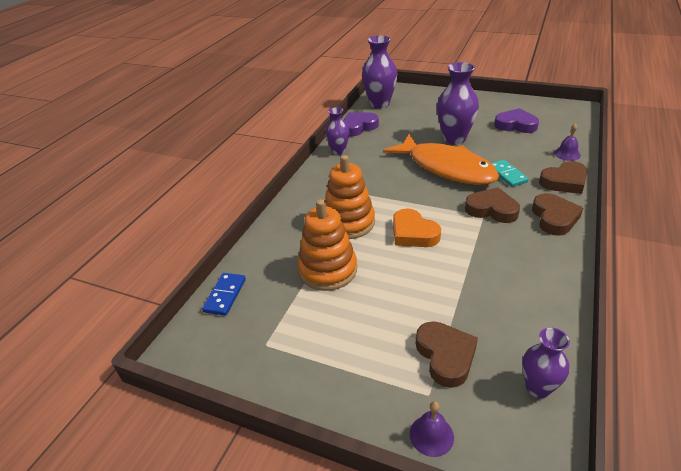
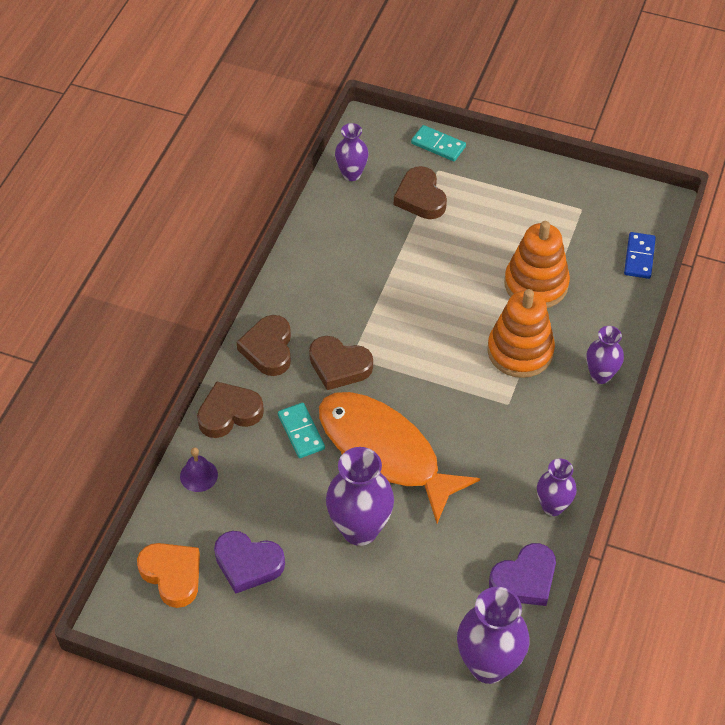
camera: 175 degrees right, 15 degrees up
orange heart [393,208,441,247] -> orange heart moved to [137,543,200,608]
purple bell [410,401,454,457] -> turquoise domino [411,125,466,161]
none -> purple vase [586,326,624,384]

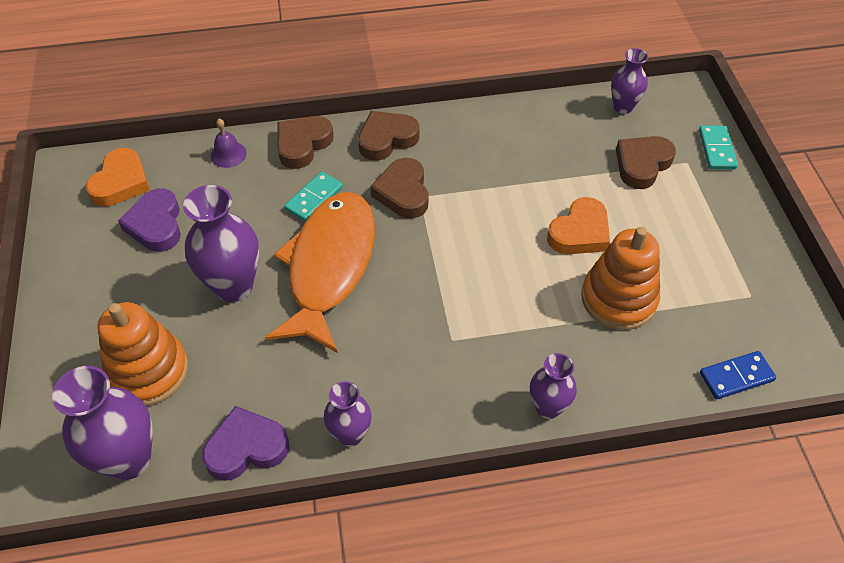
camera: 60 degrees right, 0 degrees up
brown heart [197,381,264,438] -> brown heart turned 90 degrees counterclockwise [277,116,334,169]
orange stacking toy [487,289,555,378] -> orange stacking toy moved to [97,302,188,406]
purple heart [489,543,556,606] -> purple heart turned 135 degrees clockwise [202,406,289,481]
none -> orange heart [547,197,610,254]

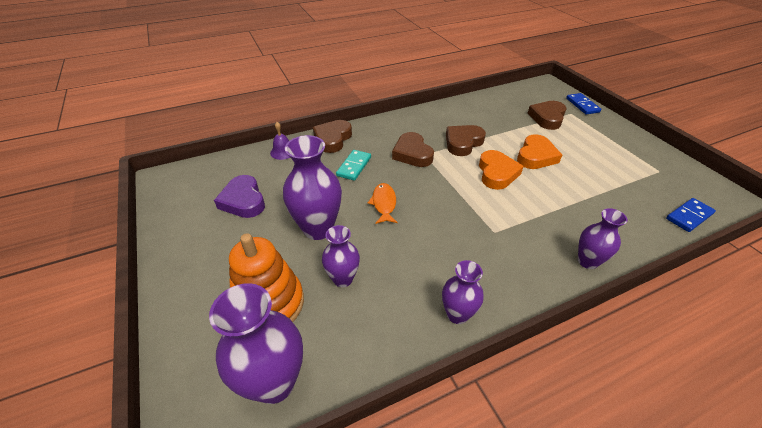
camera: 15 degrees left, 10 degrees down
orange heart [86,148,150,207] -> orange heart moved to [479,150,524,190]
purple heart [202,406,289,481] -> none
orange fish [265,192,375,353] -> orange fish [368,183,398,224], size x0.41
brown heart [358,111,419,161] -> brown heart moved to [446,125,486,156]
orange stacking toy [581,227,660,330] -> none
purple vase [611,48,648,114] -> purple vase moved to [322,225,360,287]
turquoise domino [699,126,738,170] -> blue domino [566,93,601,115]

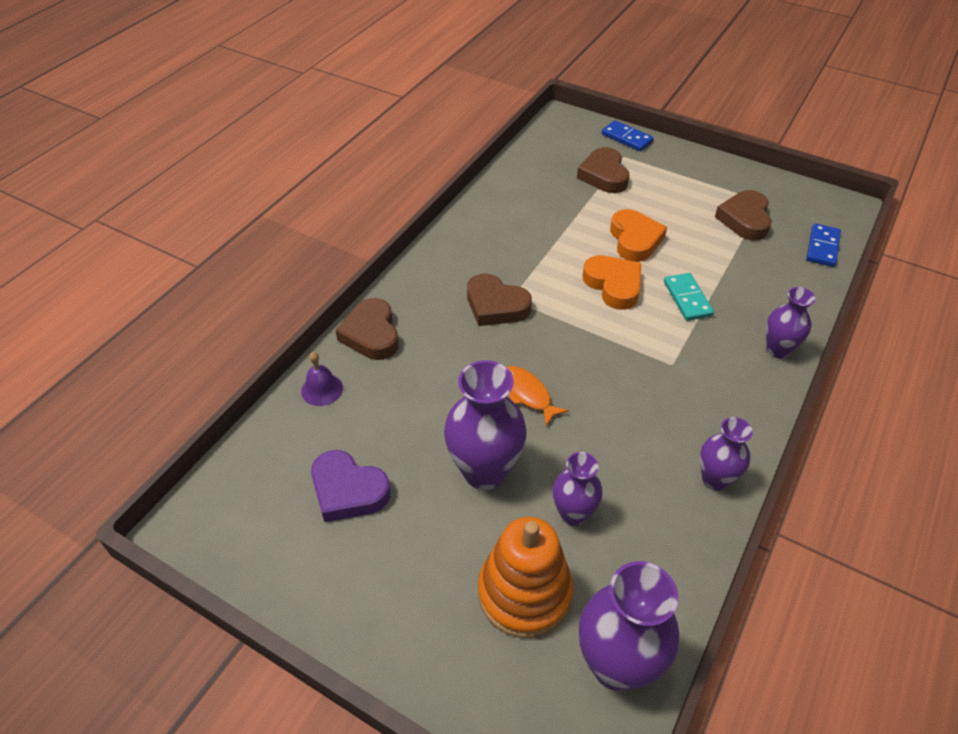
camera: 35 degrees left, 5 degrees up
turquoise domino [336,150,371,181] -> turquoise domino moved to [664,273,714,321]
brown heart [446,125,486,156] -> brown heart moved to [715,190,772,240]

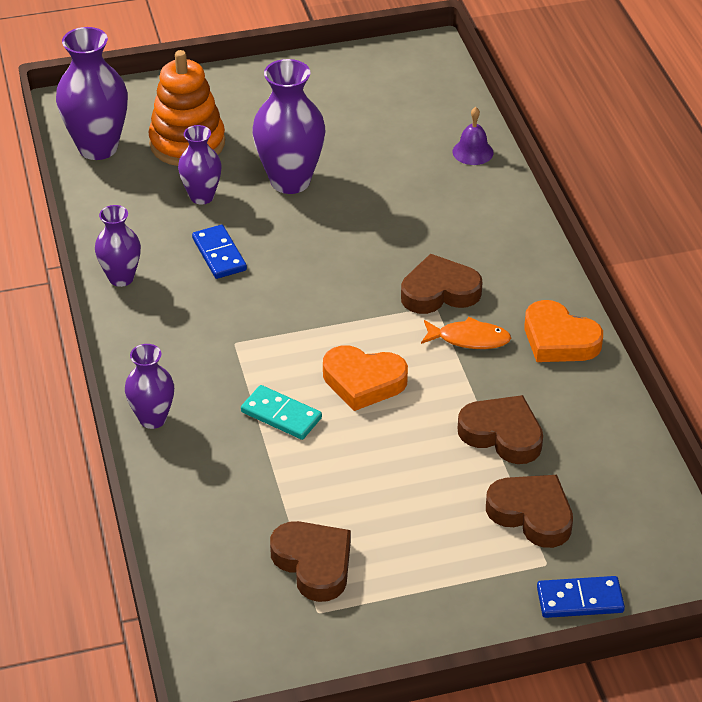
camera: 135 degrees right, 5 degrees down
purple heart [311,450,391,522] -> none
brown heart [335,298,399,360] -> brown heart moved to [458,395,543,464]
orange fish [506,366,569,426] -> orange fish moved to [421,317,511,349]
orange heart [610,209,667,262] -> orange heart moved to [525,300,603,362]
blue domino [806,223,841,267] -> blue domino moved to [192,225,247,279]

